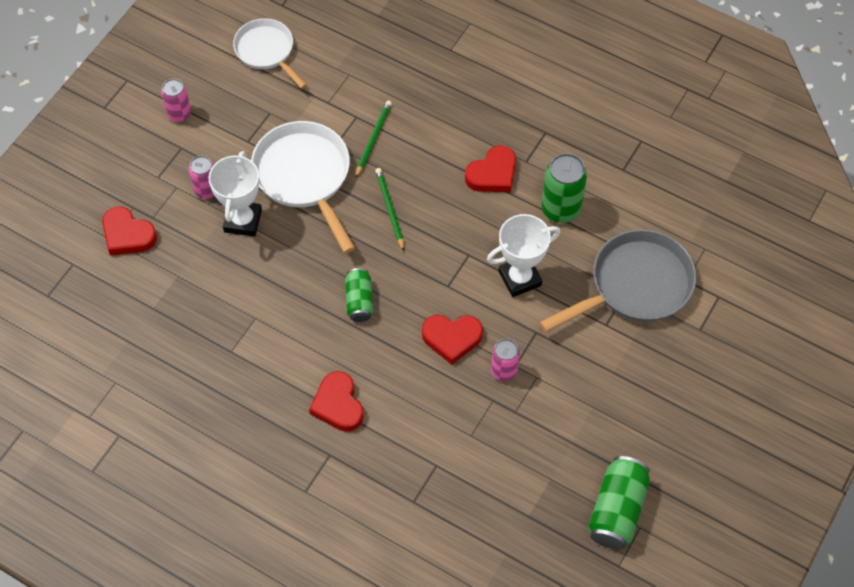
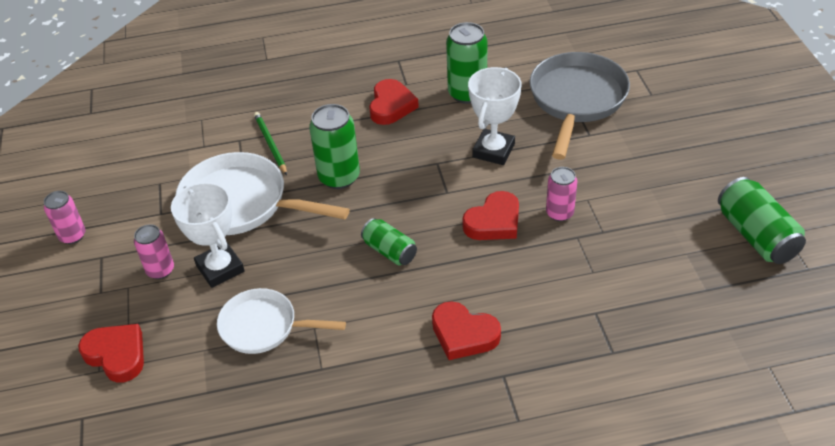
camera: 40 degrees left, 15 degrees down
red heart [102,207,157,256] -> red heart turned 135 degrees counterclockwise [78,324,144,383]
white pan [233,18,307,89] -> white pan moved to [217,288,346,354]
green pencil [375,168,404,251] -> green can [309,104,360,189]

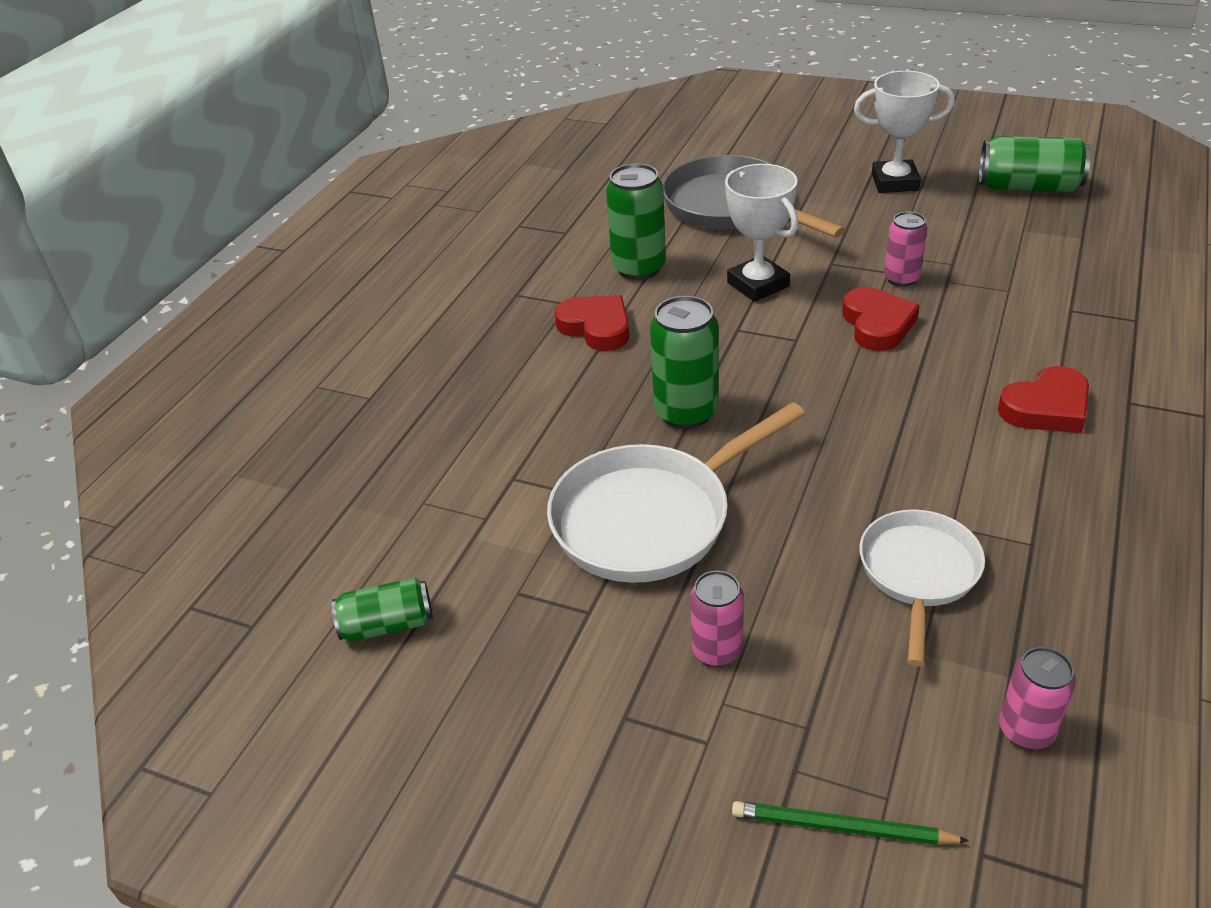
camera: 55 degrees left, 5 degrees down
pink can [44,191,86,244] -> pink can moved to [999,647,1076,749]
red heart [78,324,144,383] -> none
white trophy [171,182,245,288] -> white trophy moved to [854,71,955,193]
white pan [217,288,346,354] -> white pan turned 150 degrees clockwise [859,509,985,667]
green pencil [254,112,287,175] -> green pencil moved to [732,801,969,845]
green can [361,218,417,265] -> green can moved to [332,578,433,641]

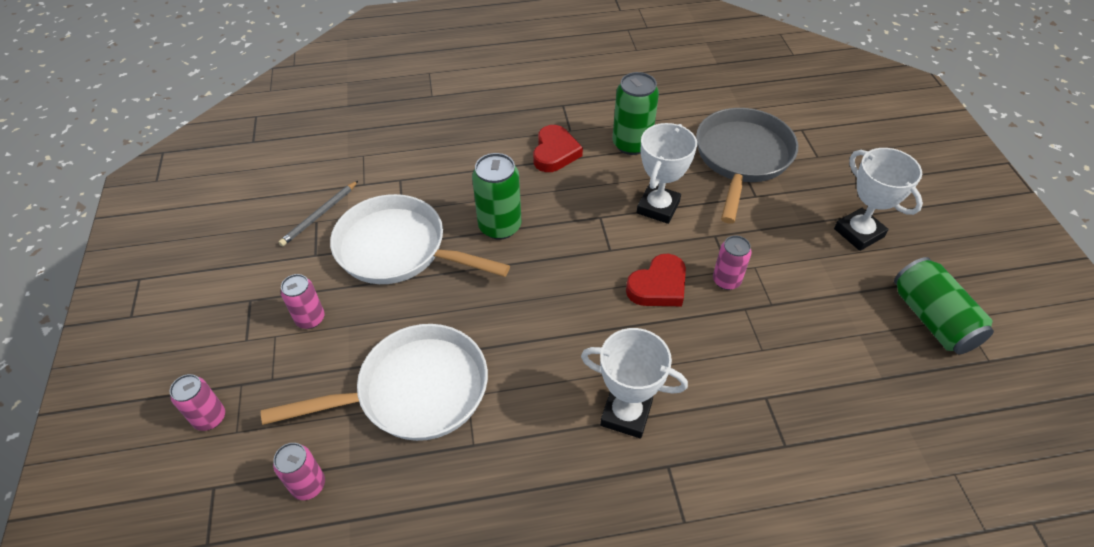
camera: 55 degrees right, 10 degrees up
green can [332,578,433,641] -> none
green pencil [732,801,969,845] -> pink can [170,374,225,431]
white pan [859,509,985,667] -> white pan [261,324,488,441], size x1.57
red heart [998,366,1089,433] -> white trophy [581,328,688,439]
none -> grey pencil [279,181,358,246]

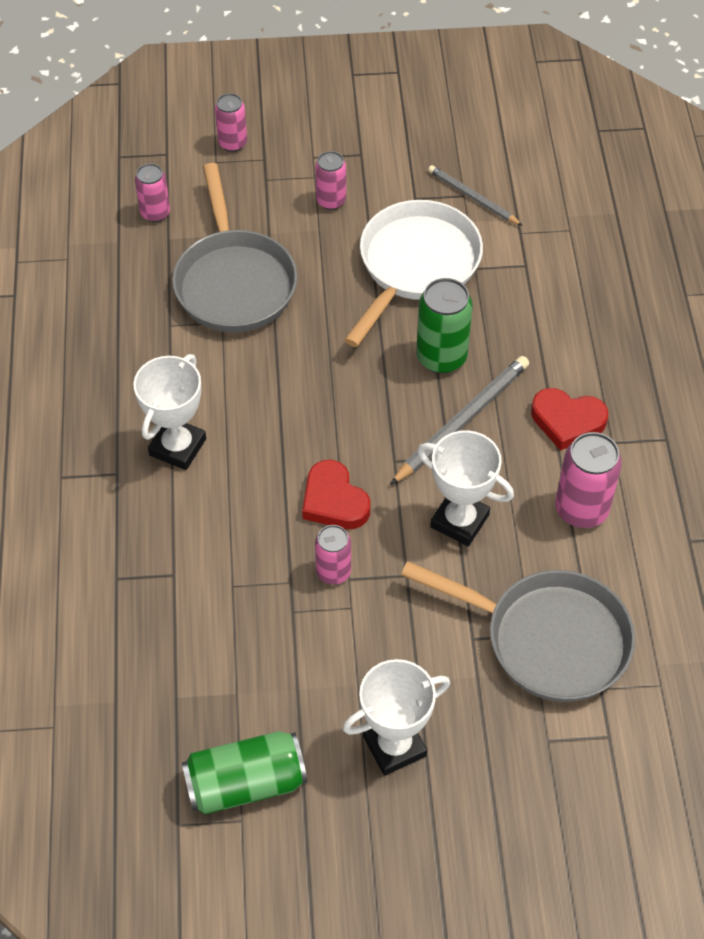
camera: 95 degrees right, 5 degrees up
white pan [261,324,488,441] -> grey pan [172,163,298,332]
green can [613,72,659,155] -> pink can [555,432,622,528]
none -> grey pencil [390,356,529,485]

